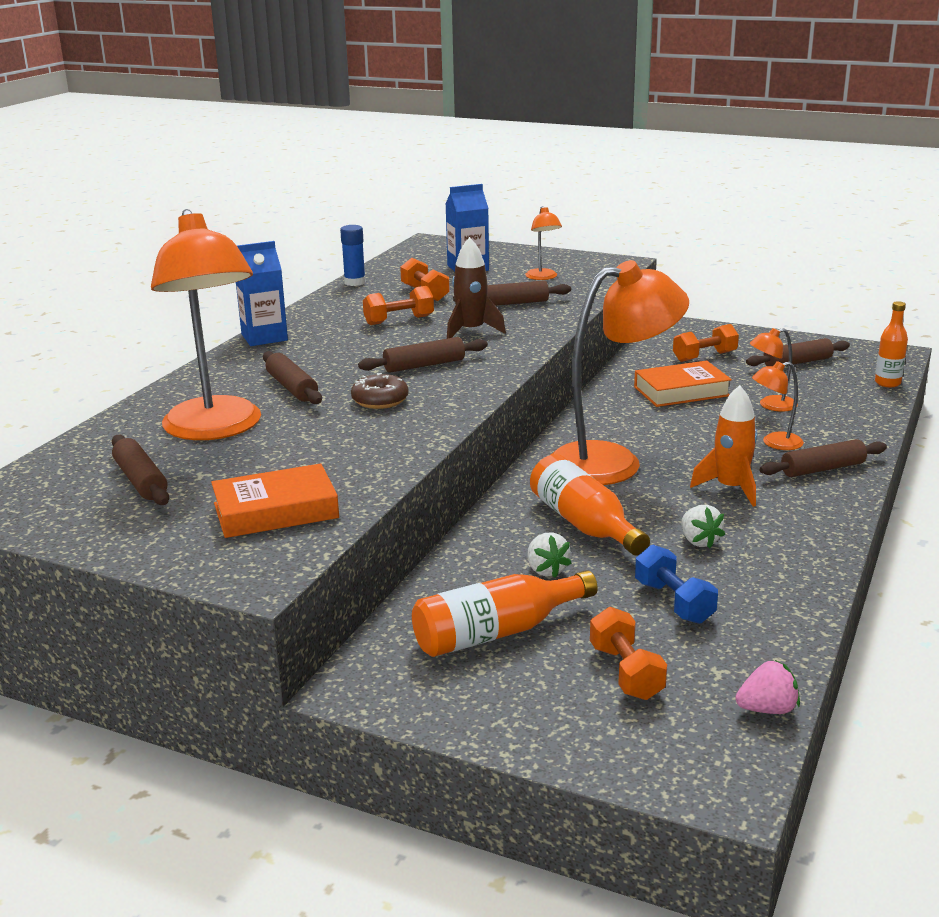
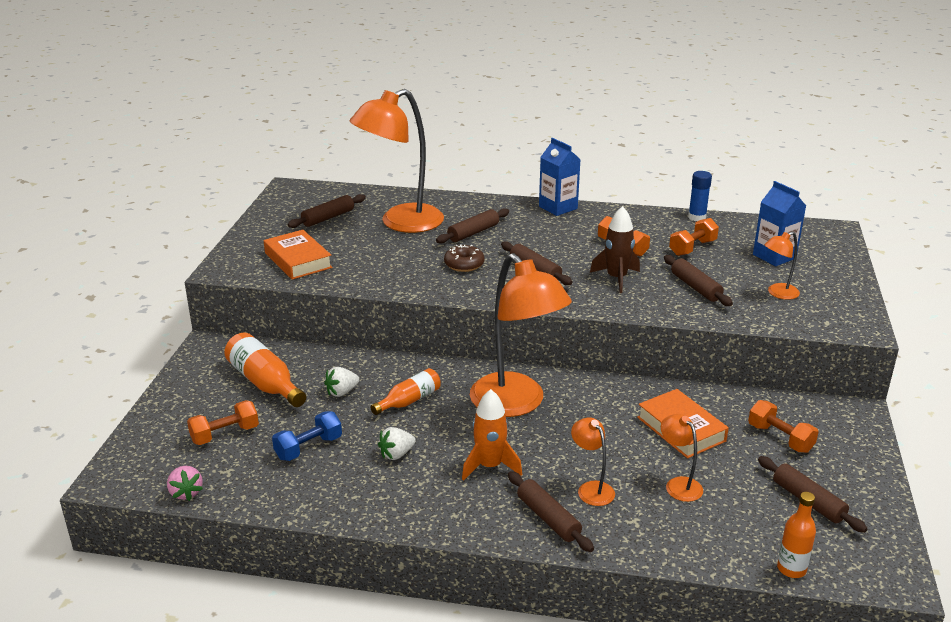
camera: 75 degrees right, 5 degrees up
orange bottle [530,454,650,556] -> orange bottle [370,368,441,415], size x0.65

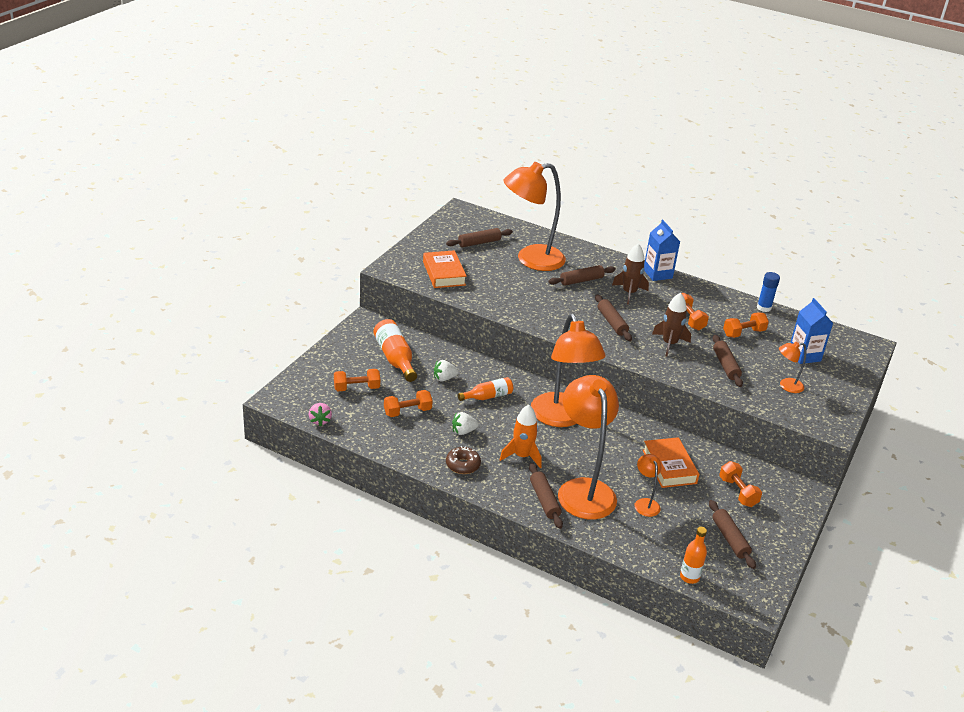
camera: 15 degrees right, 5 degrees up
blue dumbbell [272,411,342,461] -> orange dumbbell [384,390,433,417]
brown donut [444,244,484,272] -> brown donut moved to [446,446,481,474]
orange lamp [571,418,615,506] -> orange lamp [558,375,619,519], size x2.27
none -> brown rocket [612,243,649,305]

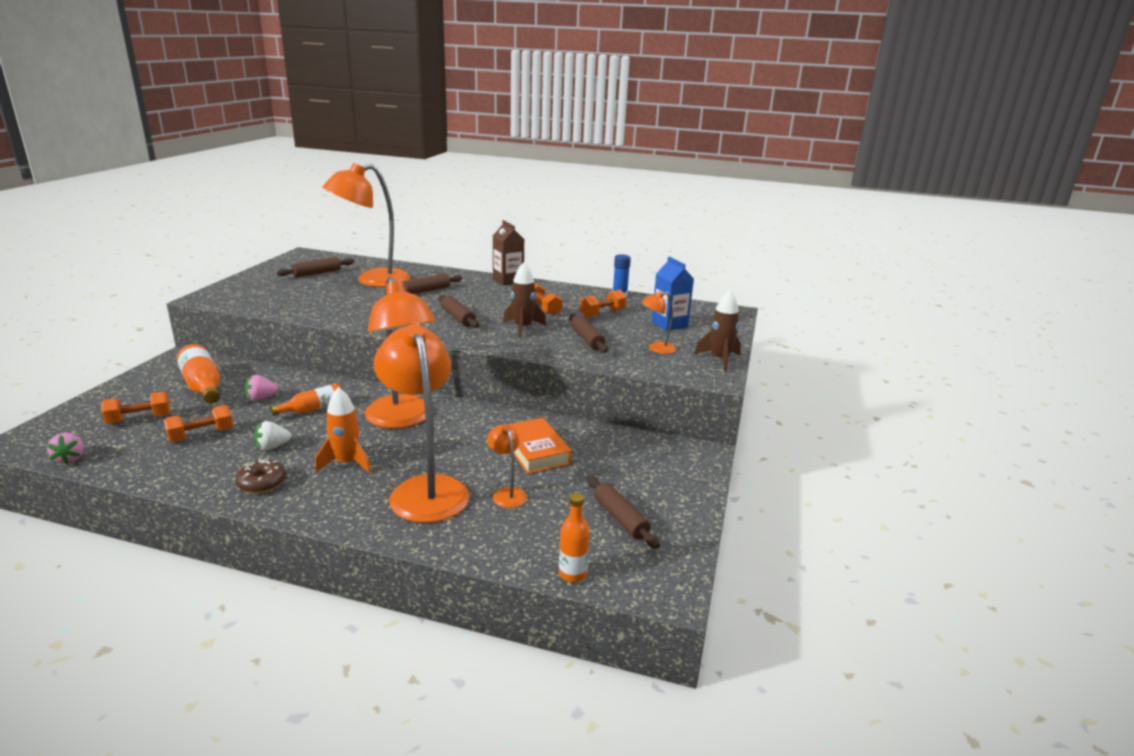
camera: 10 degrees left, 10 degrees down
orange book [423,250,467,288] -> none
white strawberry [434,360,459,382] -> pink strawberry [245,375,278,401]
brown rolling pin [529,463,563,529] -> none
brown rocket [612,243,649,305] -> brown rocket moved to [694,290,741,372]
blue carton [644,220,680,281] -> brown carton [493,220,524,286]
orange dumbbell [719,461,762,507] -> none

